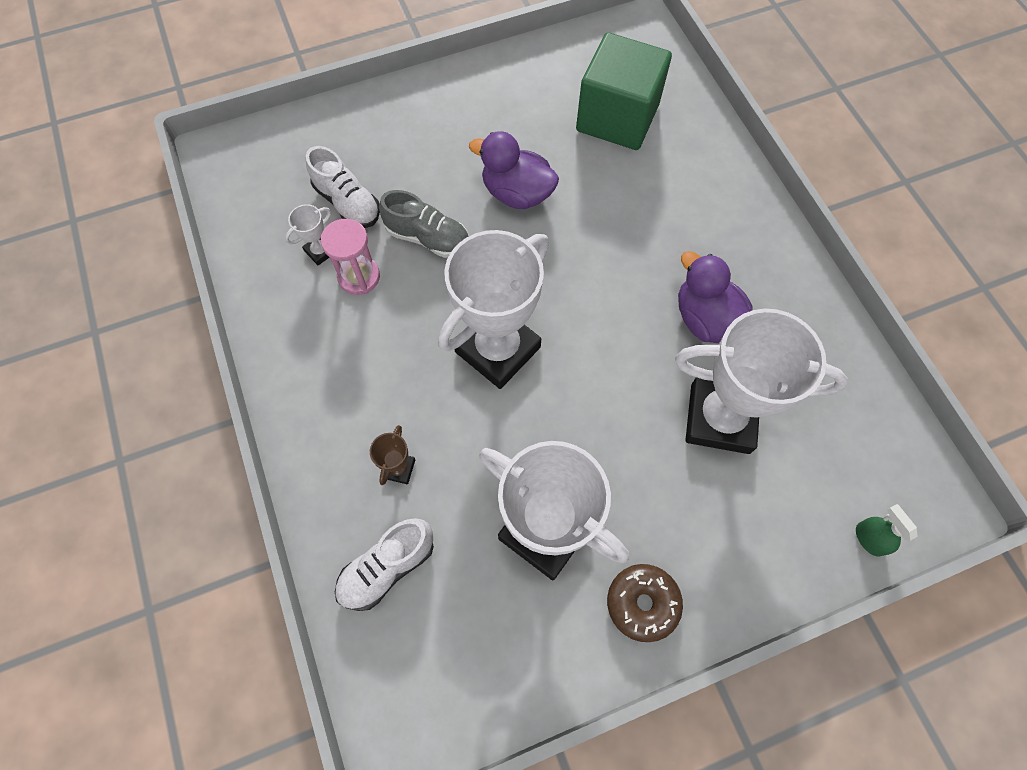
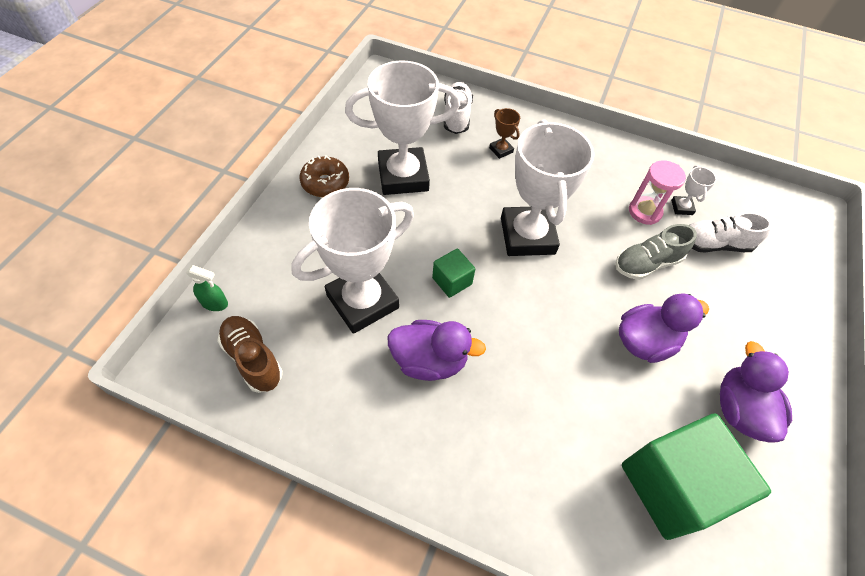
camera: 130 degrees right, 10 degrees down
none -> brown shoe [217,316,283,393]
none -> green cube [432,248,475,298]
none -> purple duck [720,341,792,443]

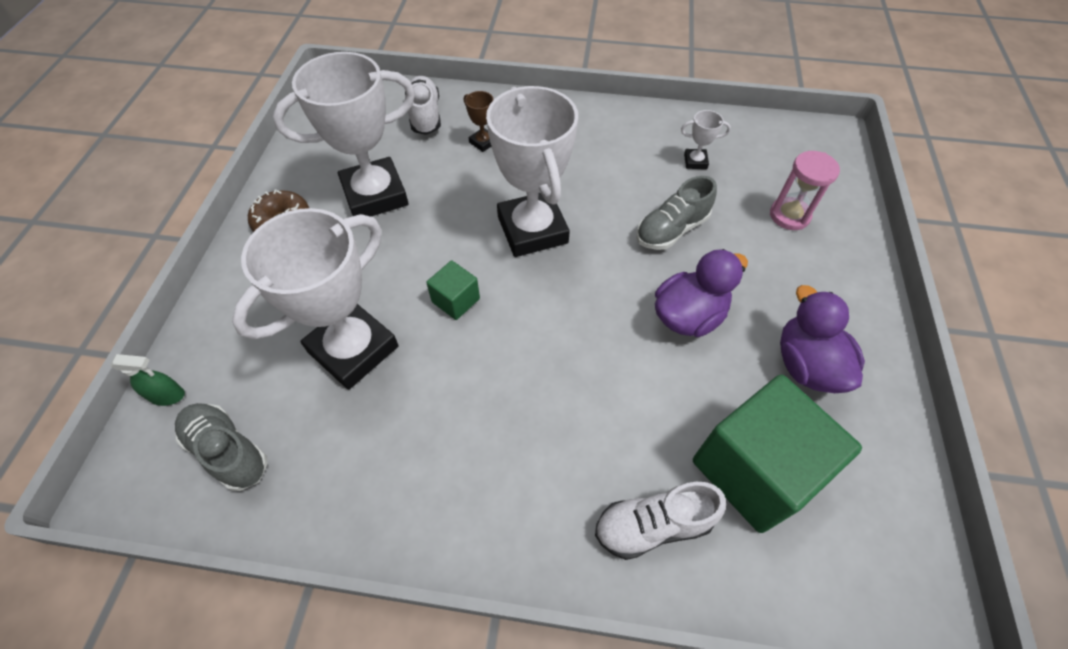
camera: 10 degrees left, 0 degrees up
brown shoe [217,316,283,393] -> grey shoe [175,403,267,491]
purple duck [387,320,486,381] -> none
pink hourglass [629,160,686,225] -> pink hourglass moved to [770,151,840,230]
white trophy [671,165,716,215] -> white trophy turned 75 degrees counterclockwise [681,110,731,169]
white shoe [689,212,772,253] -> white shoe moved to [595,482,726,560]

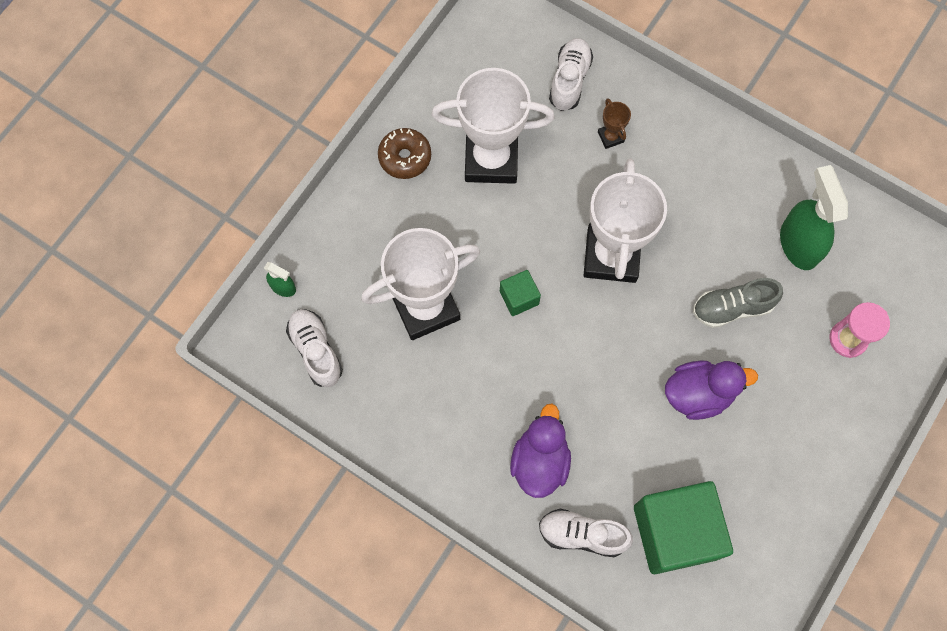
camera: 25 degrees right, 15 degrees up
grey shoe [175,403,267,491] -> white shoe [286,309,343,387]
white trophy [681,110,731,169] -> green spray bottle [780,165,848,270]
purple duck [780,285,865,393] -> purple duck moved to [510,403,571,498]

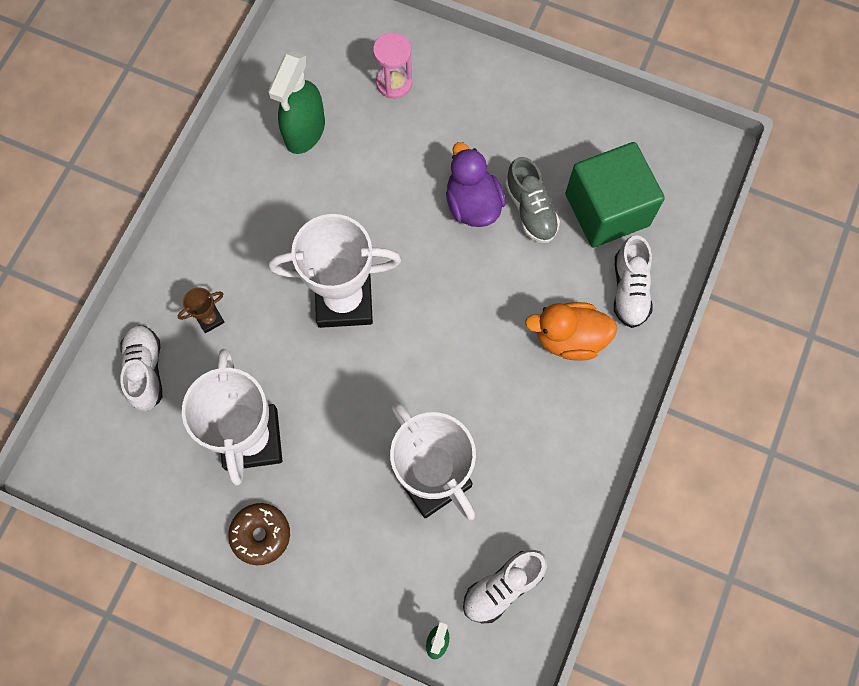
camera: 100 degrees left, 0 degrees up
green cube [500,270,541,316] -> none
purple duck [510,403,571,498] -> orange duck [525,302,617,361]
white shoe [549,38,593,111] -> white shoe turned 75 degrees clockwise [120,325,162,411]
grey shoe [693,278,783,328] -> grey shoe moved to [505,157,560,243]
green spray bottle [780,165,848,270] -> green spray bottle turned 45 degrees counterclockwise [268,51,325,154]

